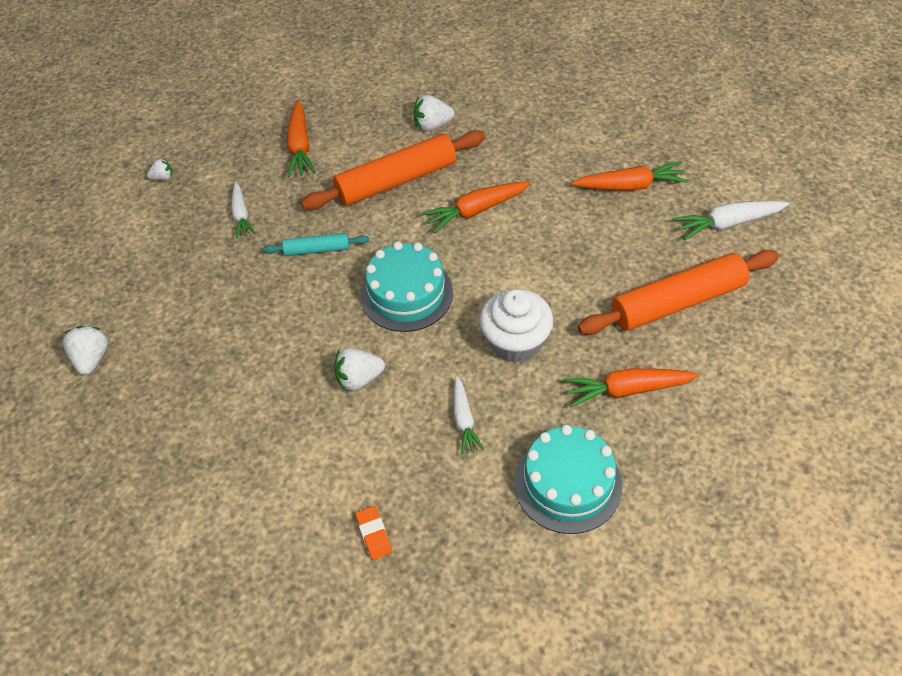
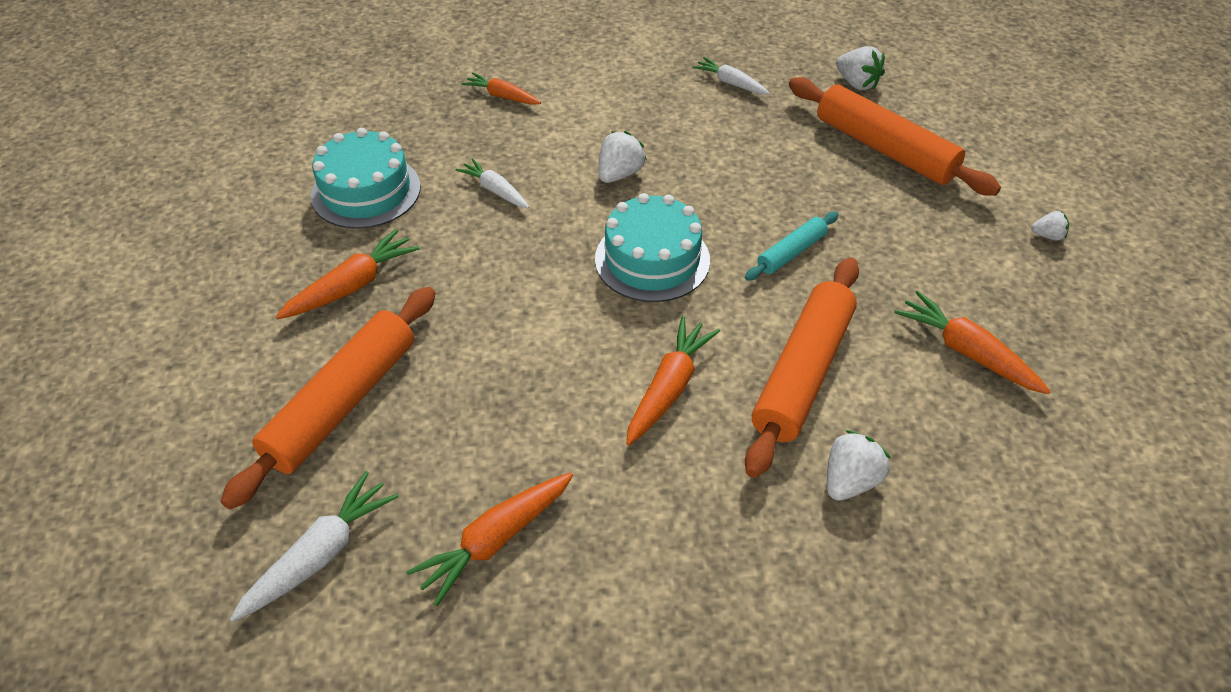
camera: 140 degrees right, 5 degrees down
white strawberry [147,158,173,180] -> white strawberry turned 120 degrees counterclockwise [1031,211,1069,240]
white carrot [231,182,255,238] -> white carrot moved to [693,57,770,94]
orange eraser [355,506,392,560] -> orange carrot [462,73,541,105]
white cupcake [480,289,553,363] -> none
none -> orange rolling pin [789,77,1001,196]

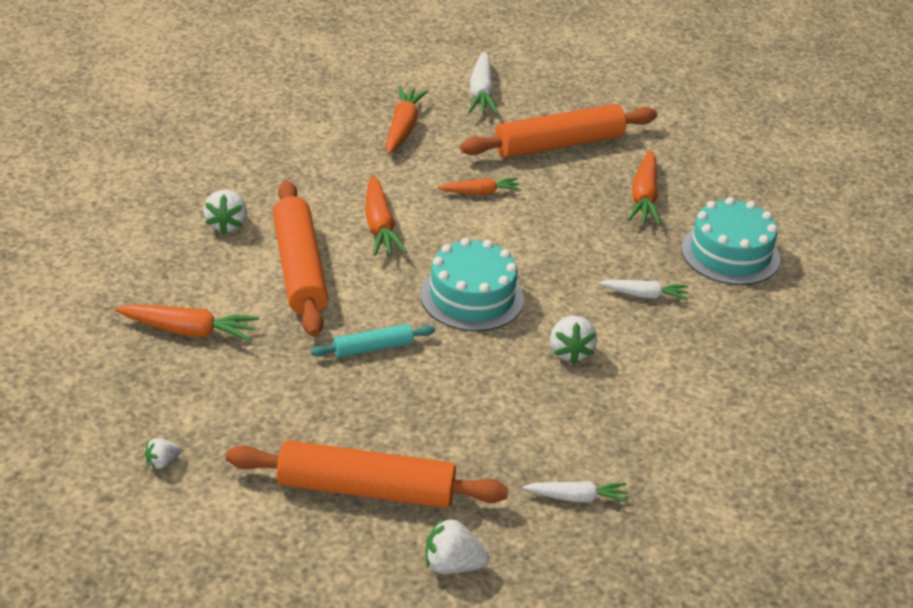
camera: 140 degrees right, 10 degrees down
orange rolling pin [220,287,436,509] -> orange rolling pin turned 75 degrees clockwise [460,104,657,158]
orange carrot [462,73,541,105] -> orange carrot moved to [437,178,522,195]
turquoise rolling pin [745,212,839,281] -> turquoise rolling pin turned 60 degrees clockwise [311,324,435,358]

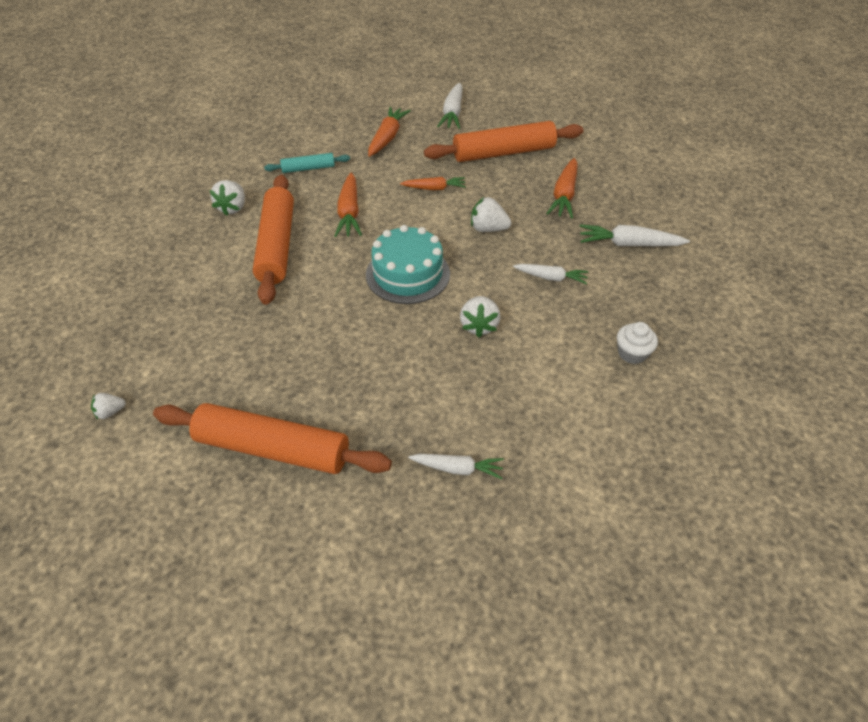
camera: 10 degrees right, 10 degrees up
orange carrot [115,305,259,342] -> none
turquoise rolling pin [311,324,435,358] -> turquoise rolling pin moved to [264,153,350,173]
white strawberry [426,518,489,574] -> white strawberry moved to [471,197,511,232]
turquoise cake [681,197,780,285] -> white carrot [580,224,690,246]
none -> white cupcake [617,322,658,364]

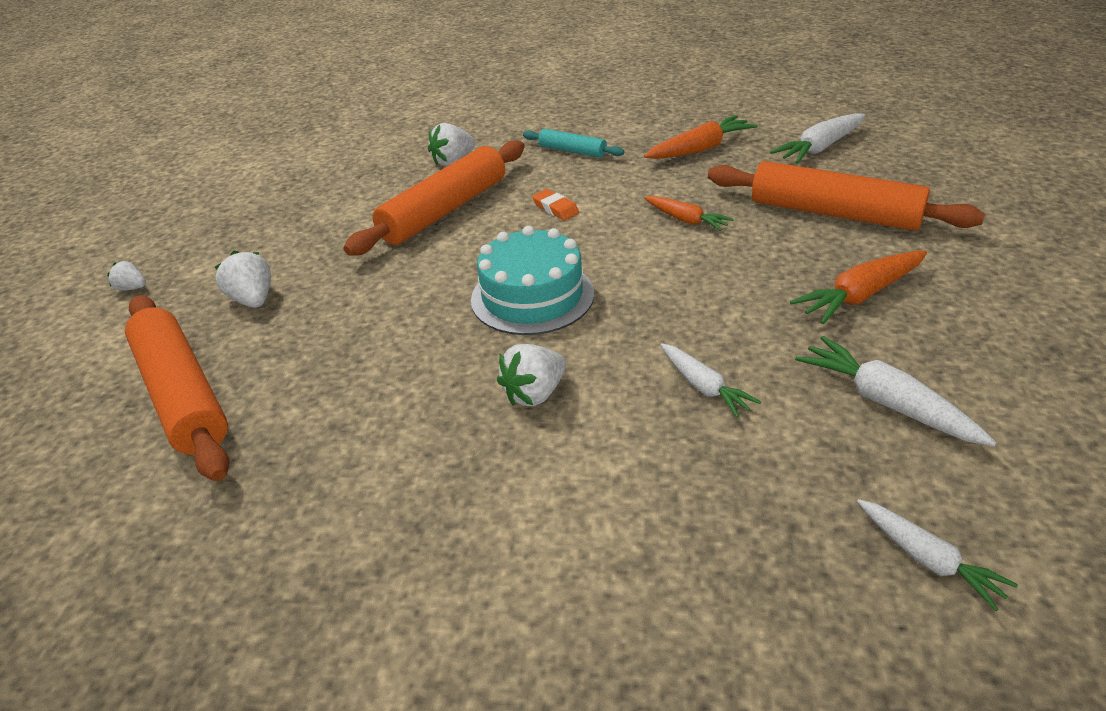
camera: 45 degrees right, 10 degrees down
orange carrot [335,173,362,237] -> orange eraser [532,189,579,220]
white carrot [408,454,504,479] -> white carrot moved to [857,499,1018,611]
white strawberry [471,197,511,232] -> white strawberry moved to [214,251,271,308]
white cupcake [617,322,658,364] -> none

